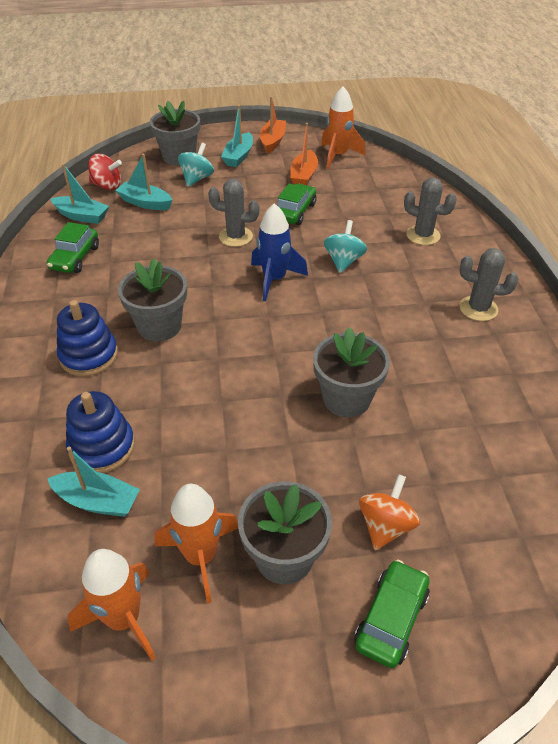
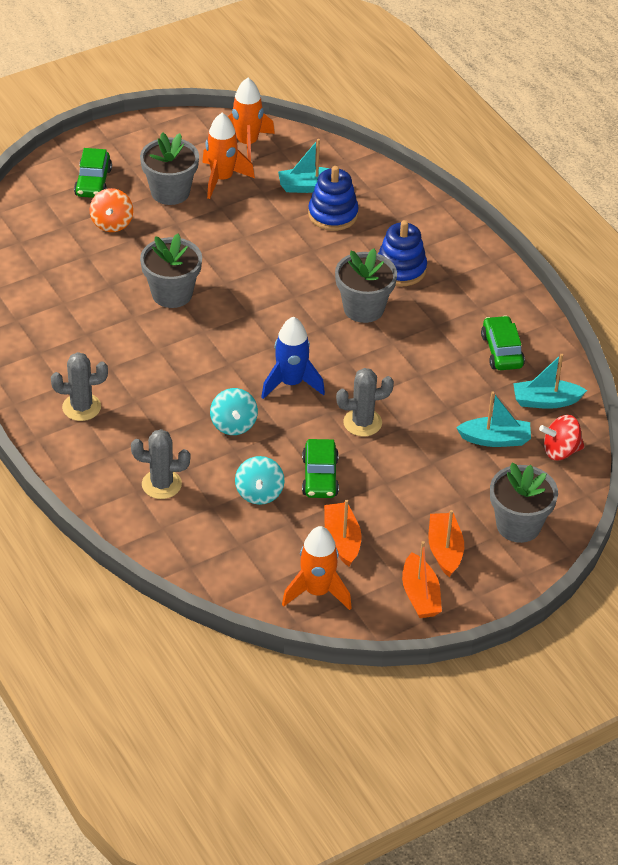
camera: 155 degrees right, 0 degrees up
turquoise spinning top [178,143,214,187] -> turquoise spinning top moved to [235,456,284,505]
turquoise boat [221,105,253,167] -> orange boat [428,510,464,577]

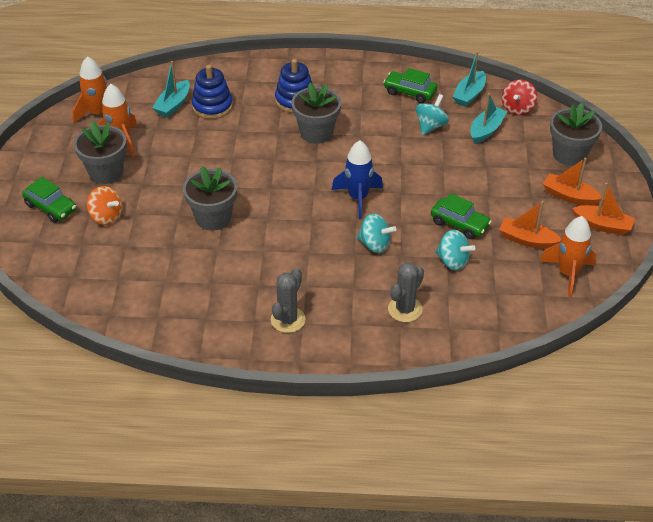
camera: 55 degrees left, 0 degrees up
grey cactus [336,368,394,436] -> none
none -> turquoise spinning top [416,94,449,135]

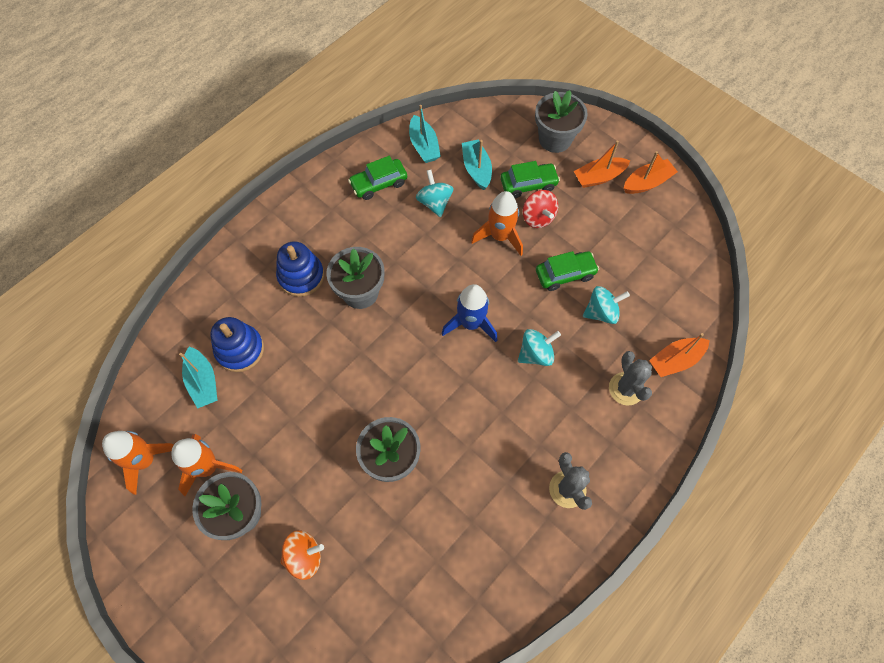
camera: 50 degrees left, 20 degrees up
green car [22,177,76,223] -> green car moved to [500,161,560,198]
orange boat [499,201,561,249] -> orange boat moved to [649,333,710,377]
red spinning top [502,79,537,115] -> red spinning top moved to [523,190,558,228]
orange rocket [540,216,596,298] -> orange rocket moved to [471,191,523,256]

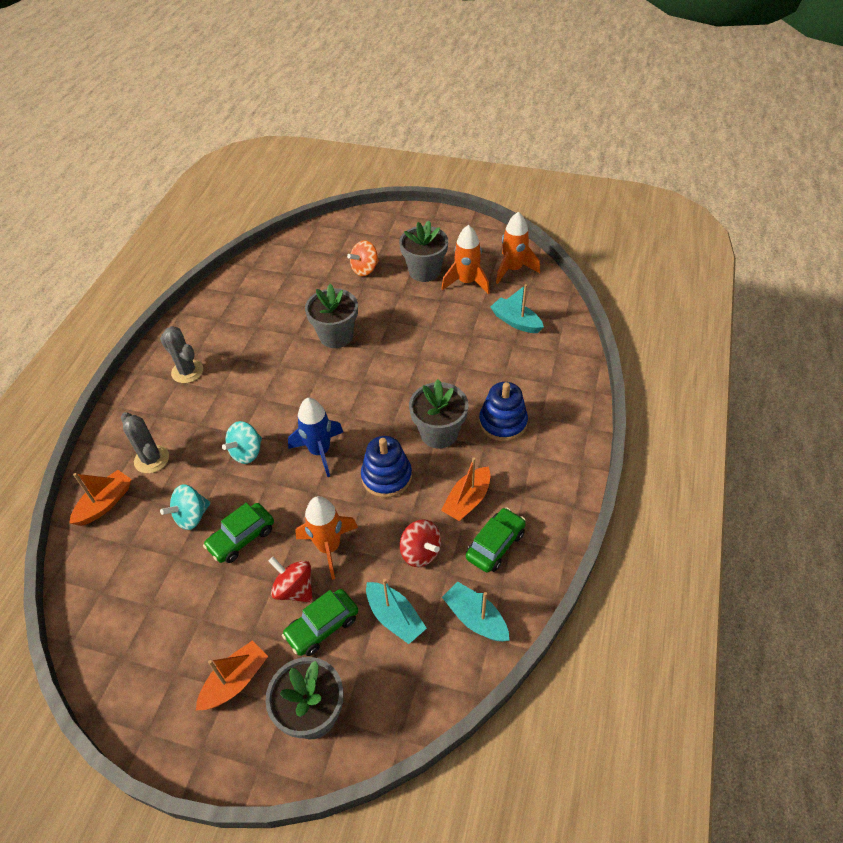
camera: 155 degrees right, 15 degrees down
blue stacking toy [210,317,264,372] -> blue stacking toy moved to [361,436,412,498]
turquoise spinning top [416,170,453,217] -> red spinning top [400,520,441,567]
orange boat [624,151,678,194] -> orange boat moved to [441,458,491,521]

